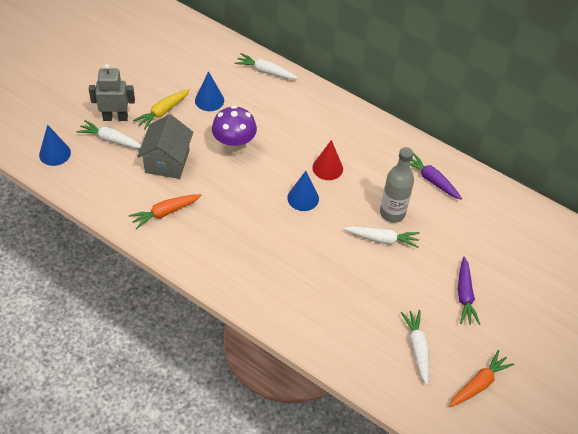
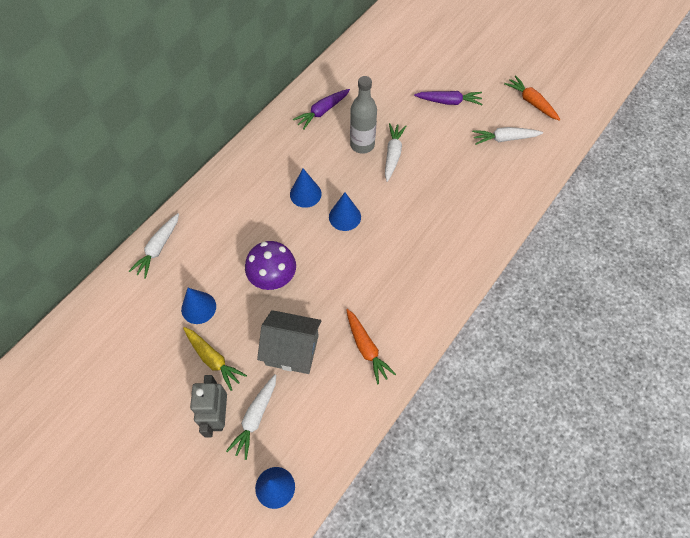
camera: 85 degrees left, 10 degrees up
red cone [312,140,343,180] -> blue cone [290,168,321,208]

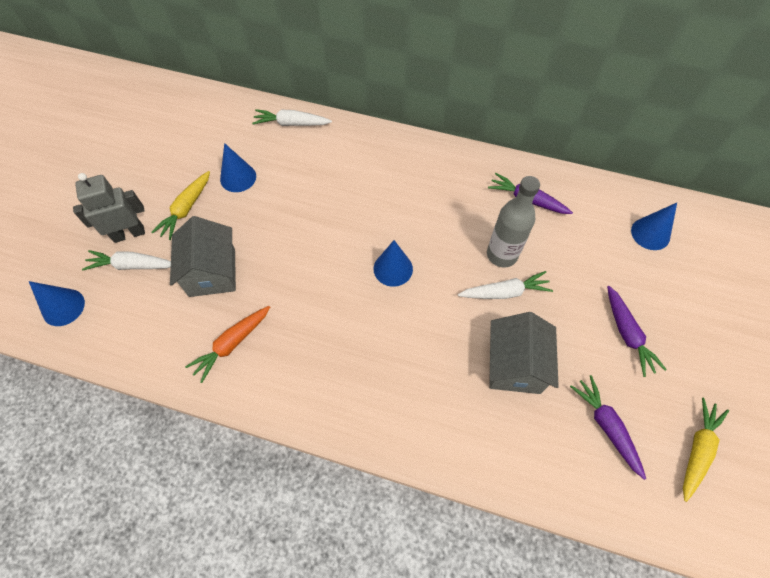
camera: 70 degrees right, 0 degrees up
purple mushroom [245,241,296,290] -> none
blue cone [290,168,321,208] -> blue cone moved to [631,203,677,250]
white carrot [472,127,543,145] -> purple carrot [570,375,646,480]
orange carrot [504,75,560,121] -> yellow carrot [683,398,729,502]
none -> grey house [489,312,559,394]

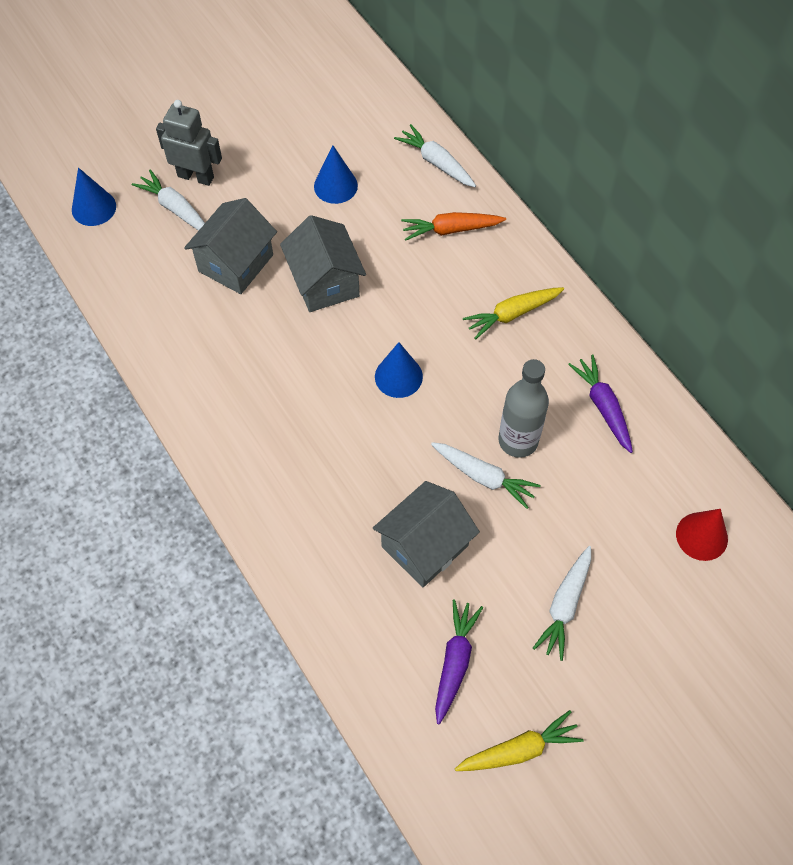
camera: 40 degrees right, 0 degrees up
yellow carrot [152,171,210,240] -> yellow carrot moved to [463,287,564,339]
orange carrot [185,306,270,383] -> orange carrot moved to [401,212,506,241]
purple carrot [607,286,667,377] -> white carrot [533,546,591,661]
blue cone [631,203,677,250] -> red cone [676,509,728,561]
none -> grey house [280,215,366,312]

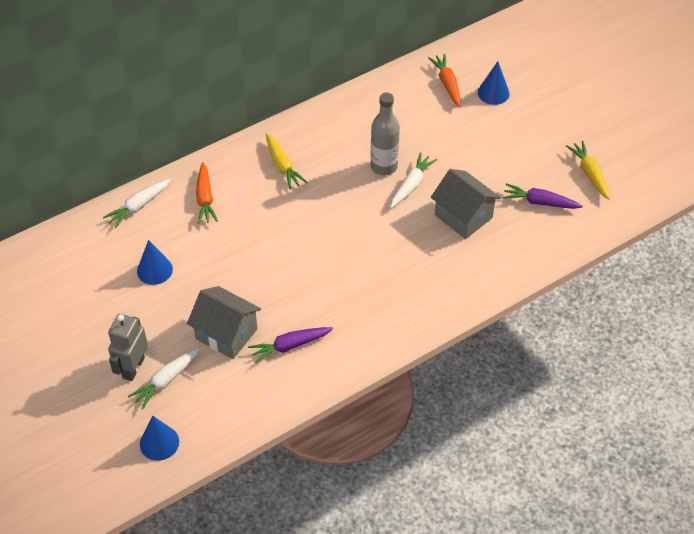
camera: 90 degrees left, 10 degrees down
grey house [280,215,366,312] -> none
blue cone [375,342,423,398] -> blue cone moved to [478,61,510,105]
white carrot [533,546,591,661] -> none
purple carrot [568,355,633,453] -> purple carrot moved to [248,327,333,364]
red cone [676,509,728,561] -> orange carrot [428,54,460,107]

